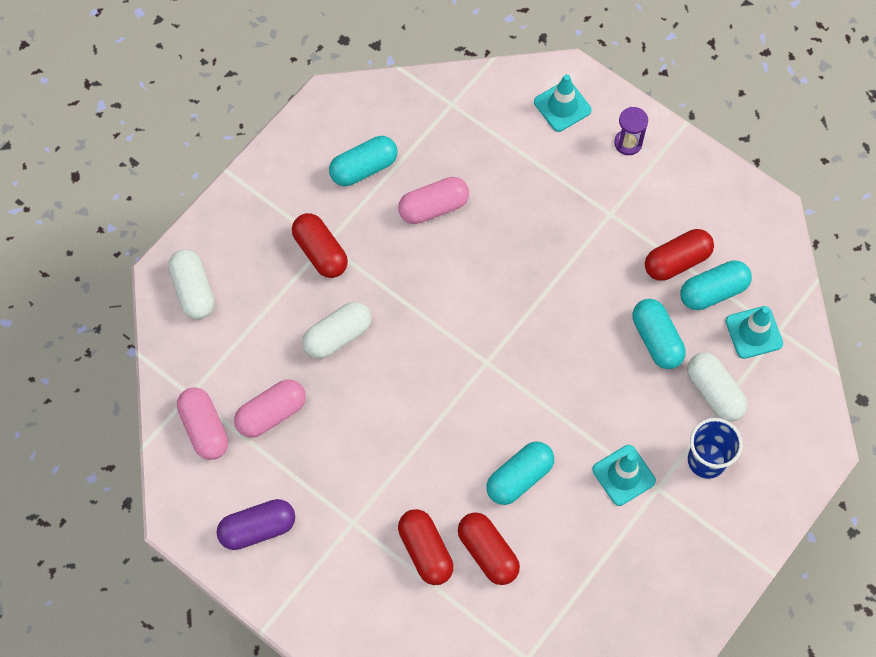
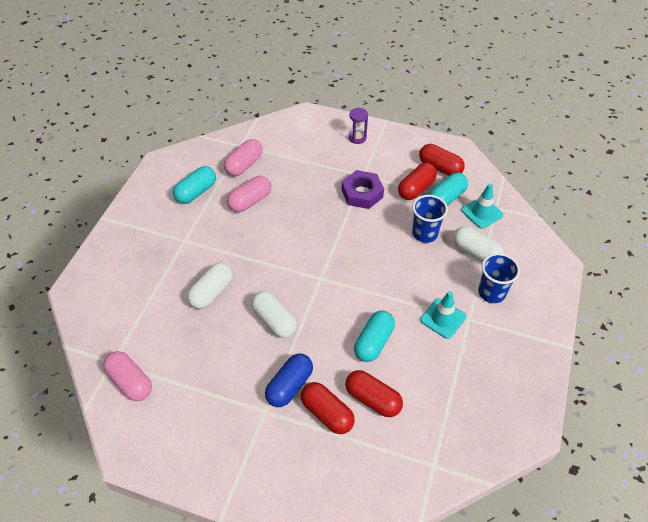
camera: 20 degrees left, 15 degrees down
white capsule [168,249,215,319] -> white capsule moved to [251,291,297,338]
purple capsule [216,499,295,550] -> none
pink capsule [234,379,306,438] -> pink capsule moved to [224,139,263,176]
red capsule [292,213,348,278] -> red capsule moved to [419,144,465,176]
turquoise traffic cone [534,74,592,132] -> none
turquoise capsule [633,299,686,369] -> blue cup [412,195,448,243]
none -> blue capsule [265,354,313,407]
none -> purple nut [342,170,384,209]

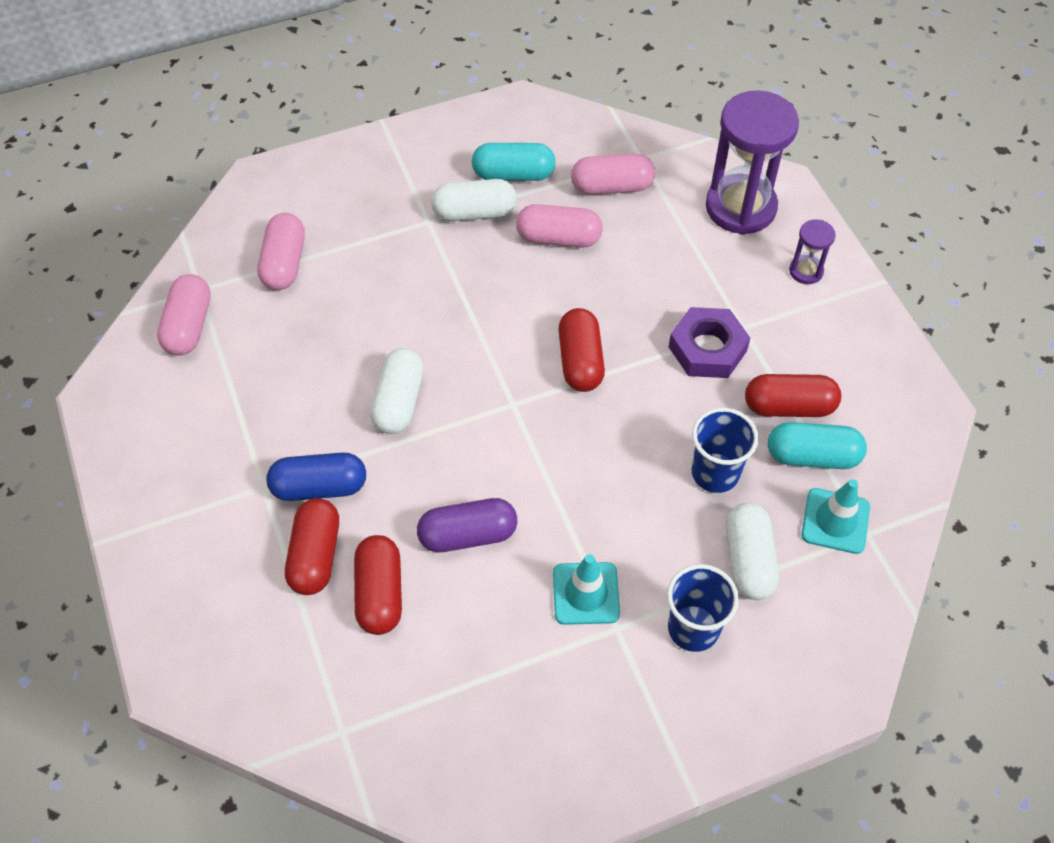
camera: 50 degrees right, 5 degrees up
white capsule [187,263,233,309] -> white capsule moved to [431,179,517,221]
turquoise capsule [354,310,395,362] -> purple capsule [417,498,517,552]
red capsule [419,144,465,176] -> red capsule moved to [558,308,605,392]
none -> pink capsule [257,213,305,290]
none -> purple hourglass [706,90,799,235]

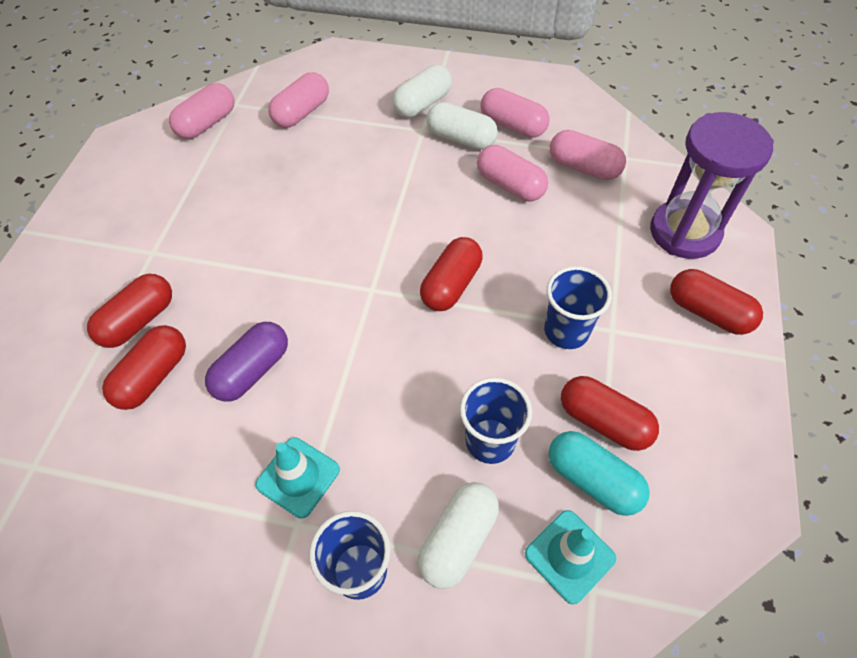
camera: 35 degrees right, 0 degrees up
blue capsule [266,452,366,501] -> none
white capsule [370,348,424,434] -> white capsule moved to [392,65,452,118]
purple capsule [417,498,517,552] -> purple capsule turned 75 degrees counterclockwise [205,322,288,402]
turquoise capsule [472,143,556,181] -> pink capsule [480,88,549,138]
purple nut [669,307,750,378] -> blue cup [544,266,612,349]
purple hourglass [789,220,836,284] -> red capsule [670,269,763,335]

